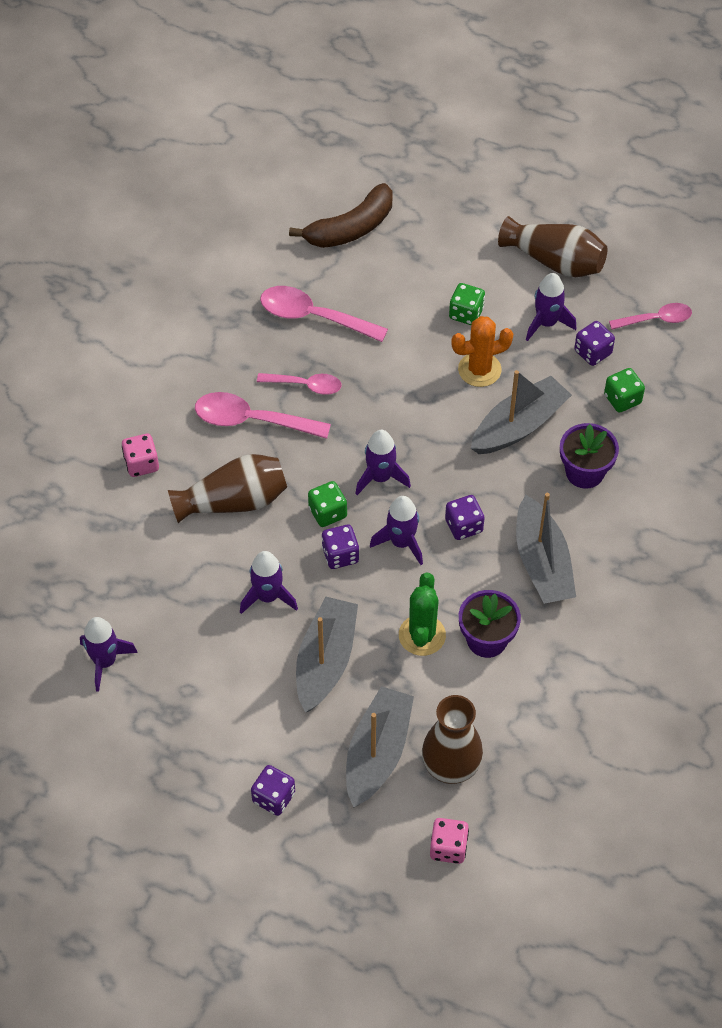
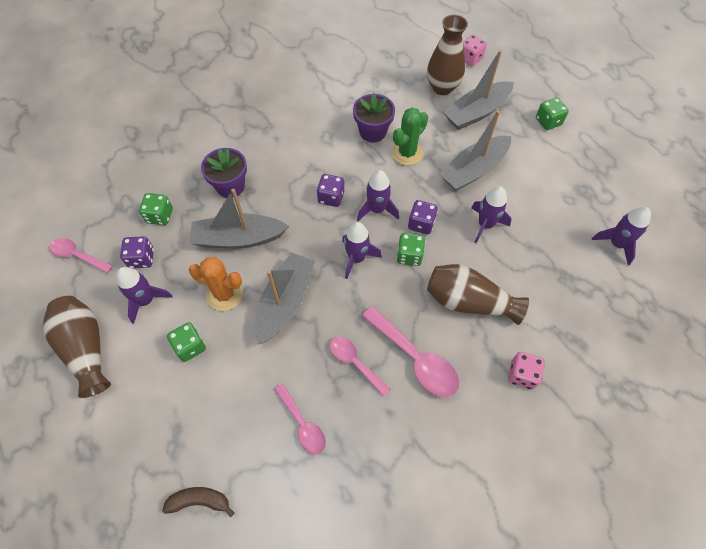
camera: 145 degrees left, 5 degrees up
purple dice [251,765,295,816] -> green dice [536,98,569,130]
pink spoon [260,286,388,342] -> pink spoon [274,384,326,454], size x0.63
brown banana [289,183,393,248] -> brown banana [162,487,234,517], size x0.57
grey boat [516,493,576,604] -> grey boat moved to [255,252,315,345]

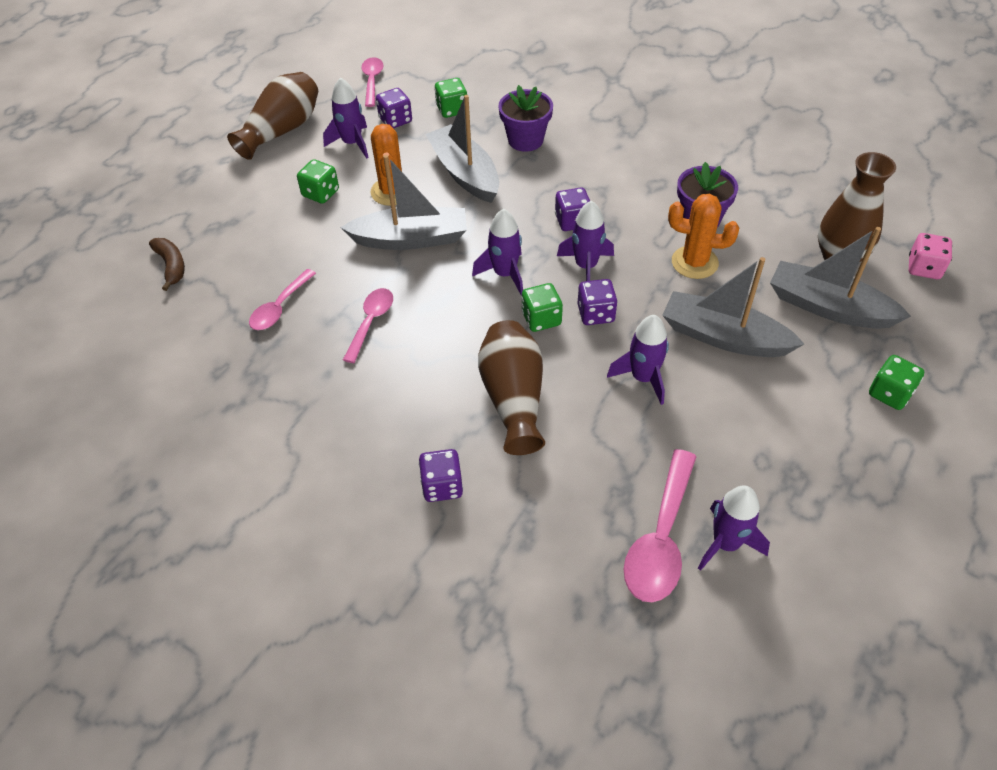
camera: 65 degrees right, 10 degrees down
pink spoon [362,306,459,397] -> pink spoon moved to [624,449,697,602]
green cactus [391,108,428,166] -> orange cactus [668,194,739,279]
pink dice [508,352,545,389] -> purple dice [419,449,463,502]

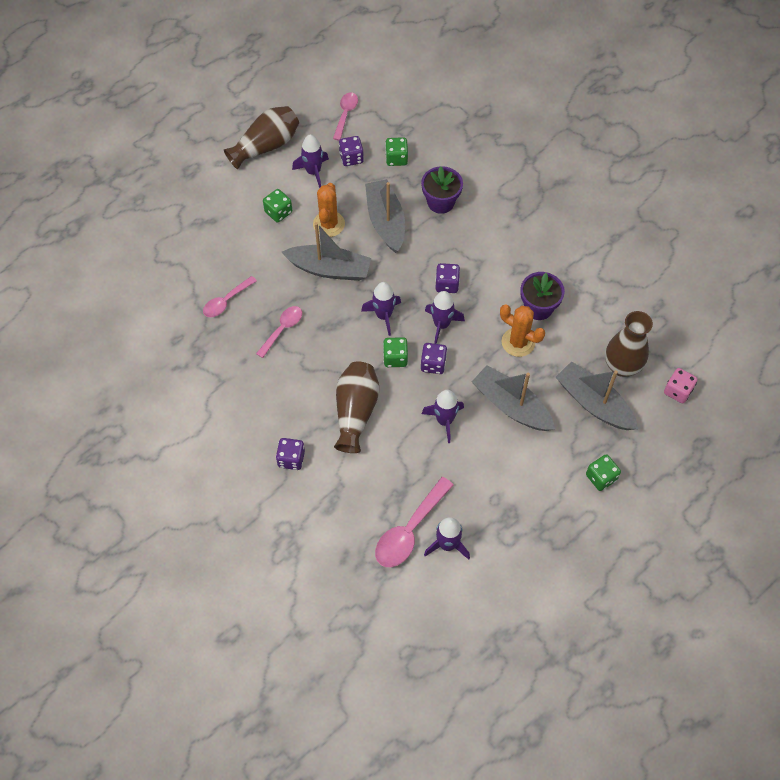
camera: 15 degrees right, 10 degrees up
brown banana [149,238,185,291] -> none

